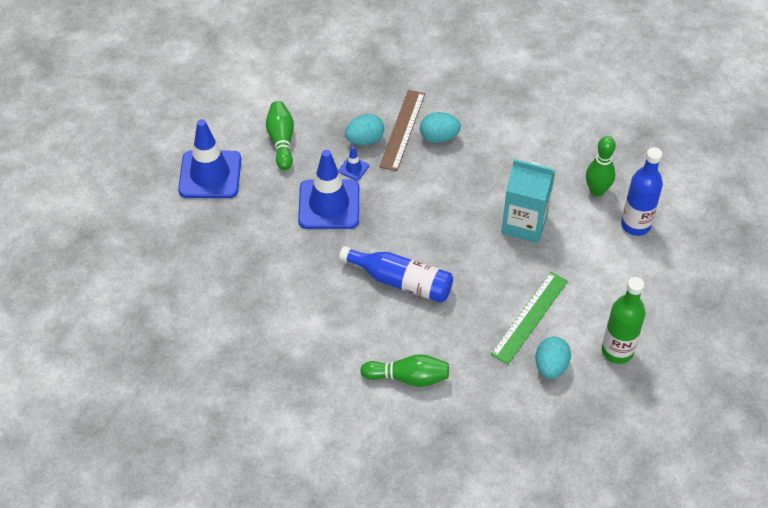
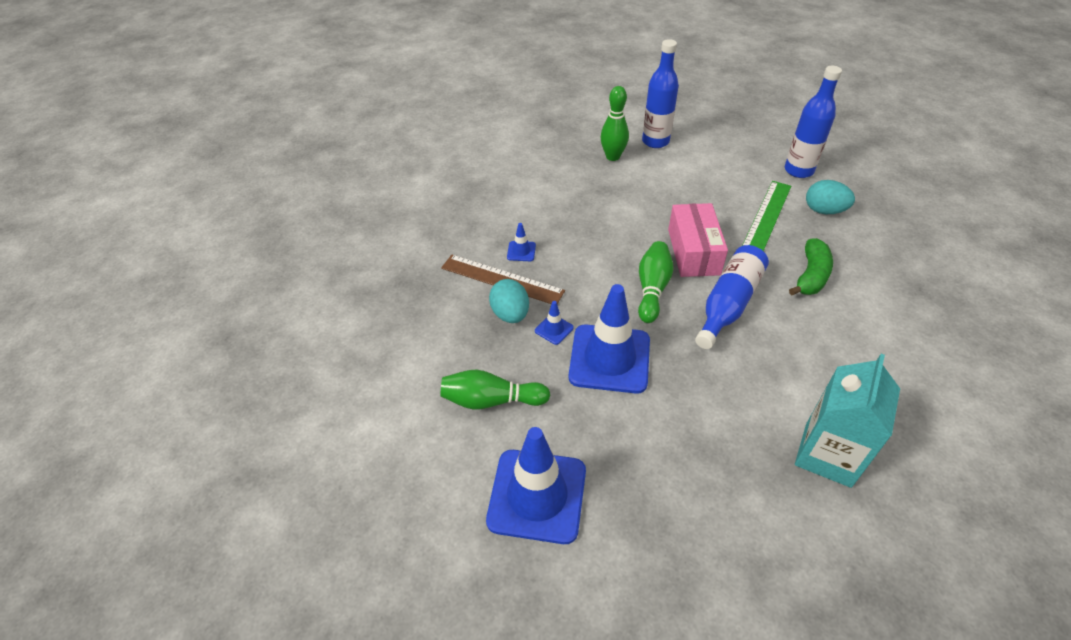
camera: 80 degrees left, 5 degrees down
green bowling pin [360,354,449,387] -> green bowling pin moved to [638,241,674,323]
turquoise egg [420,112,461,143] -> blue traffic cone [507,223,536,261]
green ruler [490,272,568,364] -> green ruler turned 75 degrees clockwise [742,181,791,251]
turquoise carton [501,159,555,243] -> turquoise carton moved to [795,354,900,488]
green bottle [602,277,645,364] -> blue bottle [785,66,842,178]
none -> pink box [668,203,728,277]
none -> green banana [789,238,833,295]

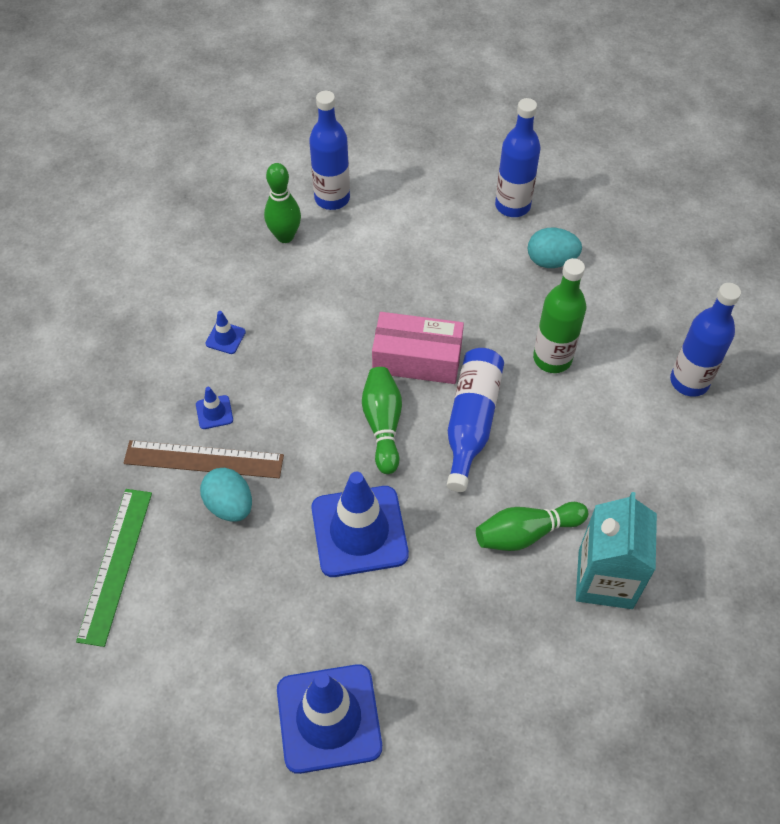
camera: 20 degrees left, 10 degrees up
green bowling pin [440,370,550,409] -> green bowling pin moved to [476,502,588,551]
blue traffic cone [535,301,574,345] -> blue traffic cone moved to [206,311,246,354]
pink box [668,203,728,277] -> pink box turned 60 degrees counterclockwise [372,312,464,384]
green ruler [742,181,791,251] -> green ruler moved to [76,489,152,647]
green banana [789,238,833,295] -> green bottle [533,258,586,373]
none -> blue bottle [670,283,741,397]

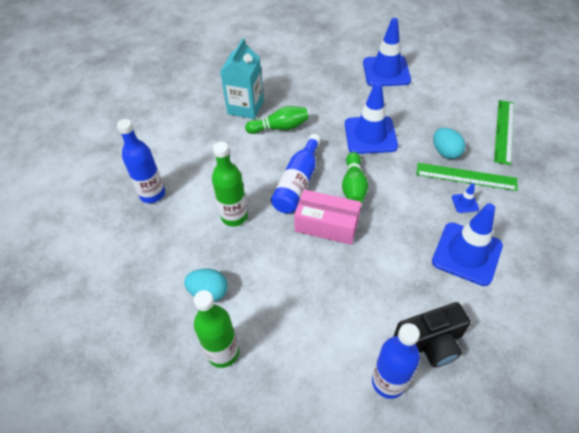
camera: 170 degrees left, 5 degrees down
brown ruler [124,440,284,478] -> green ruler [416,163,518,191]
blue traffic cone [206,311,246,354] -> blue traffic cone [432,203,503,286], size x2.43
green bowling pin [264,163,301,243] -> black camera [394,302,471,367]
blue bottle [495,98,541,217] -> green bottle [194,290,239,368]

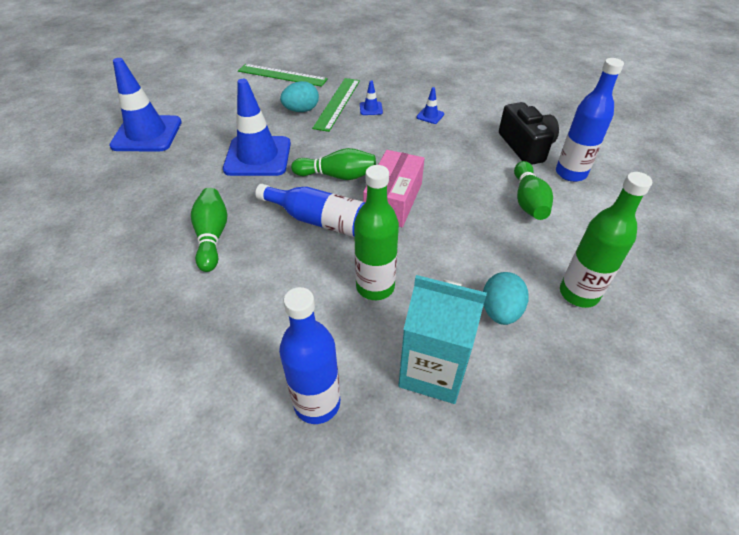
camera: 90 degrees left, 5 degrees down
turquoise carton [220,38,264,119] -> turquoise carton moved to [398,275,487,404]
blue traffic cone [432,203,503,286] -> blue traffic cone [416,87,444,124], size x0.41
none -> green bowling pin [514,161,553,220]

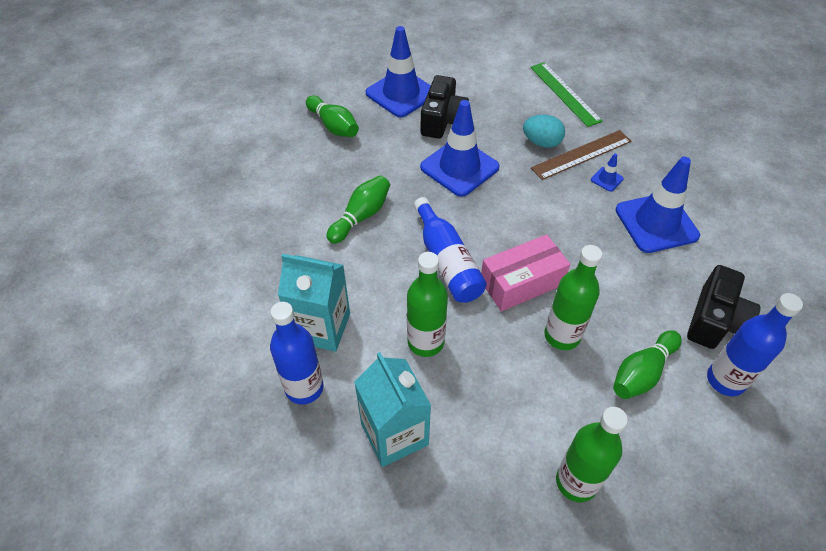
camera: 45 degrees right, 5 degrees up
green bowling pin [291,148,376,180] -> green bowling pin moved to [306,95,359,137]
green ruler [312,78,360,132] -> brown ruler [531,130,631,180]
blue traffic cone [416,87,444,124] -> blue traffic cone [615,157,700,253], size x2.43
turquoise egg [483,272,529,325] -> none
none -> turquoise carton [278,254,350,352]
none -> black camera [421,75,469,139]
none -> green bottle [544,245,602,350]

